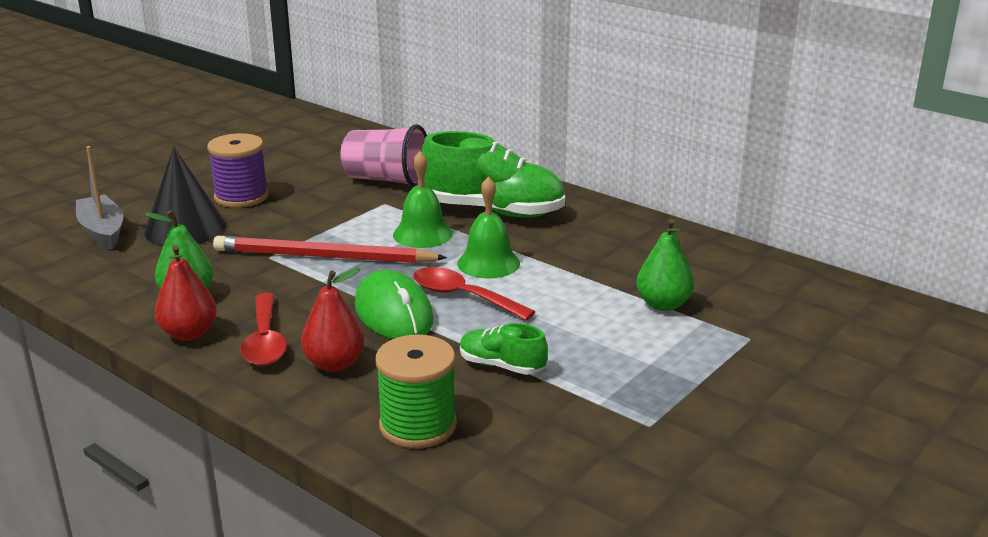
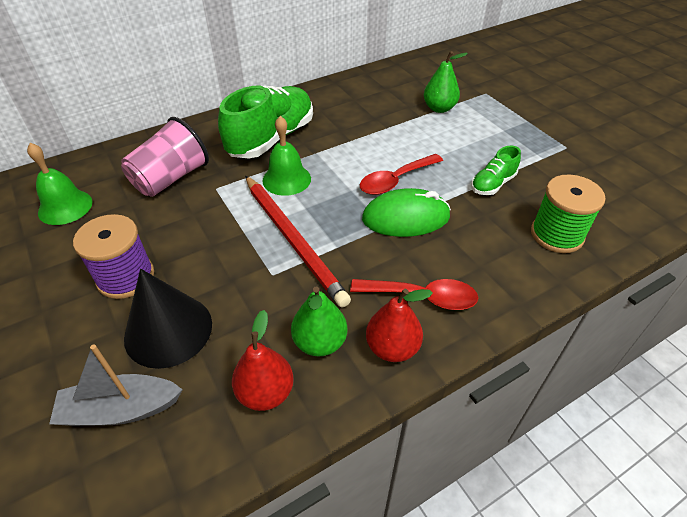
camera: 70 degrees left, 20 degrees up
red pencil [213,236,447,263] -> red pencil turned 60 degrees counterclockwise [245,176,351,308]
red pear [301,268,365,372] -> red pear moved to [232,310,294,411]
green bell [457,176,520,279] -> green bell moved to [27,143,93,225]

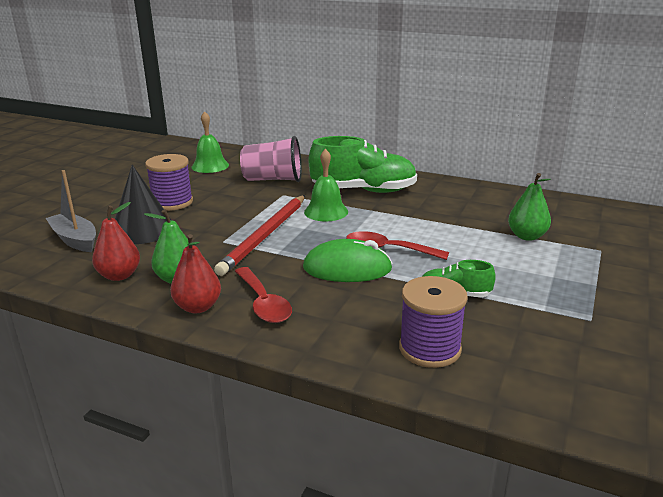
camera: 55 degrees right, 20 degrees down
green mouse [362,188,451,237] -> green mouse turned 45 degrees counterclockwise [303,239,393,282]
green spool [531,174,606,253] -> purple spool [399,276,468,368]

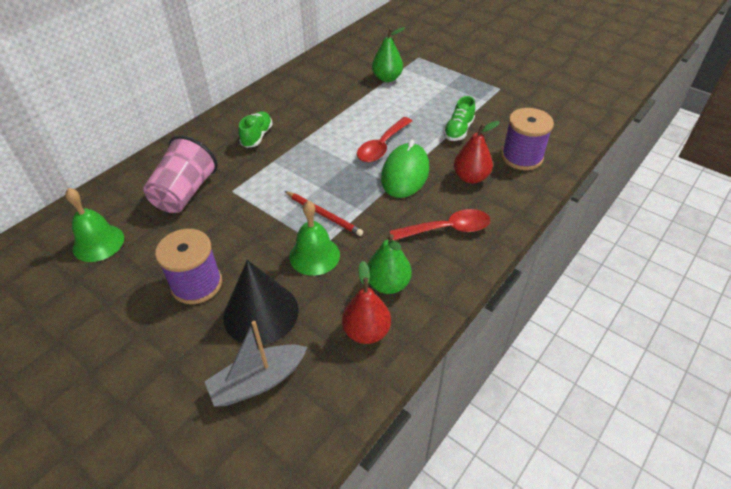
camera: 75 degrees left, 20 degrees up
red pear [170,234,221,313] -> red pear moved to [454,121,500,183]
red pencil [214,195,305,276] -> red pencil [285,191,363,236], size x0.56
green bell [304,149,348,221] -> green bell moved to [289,201,340,276]
green shoe [308,136,417,193] -> green shoe [238,111,273,148], size x0.49

